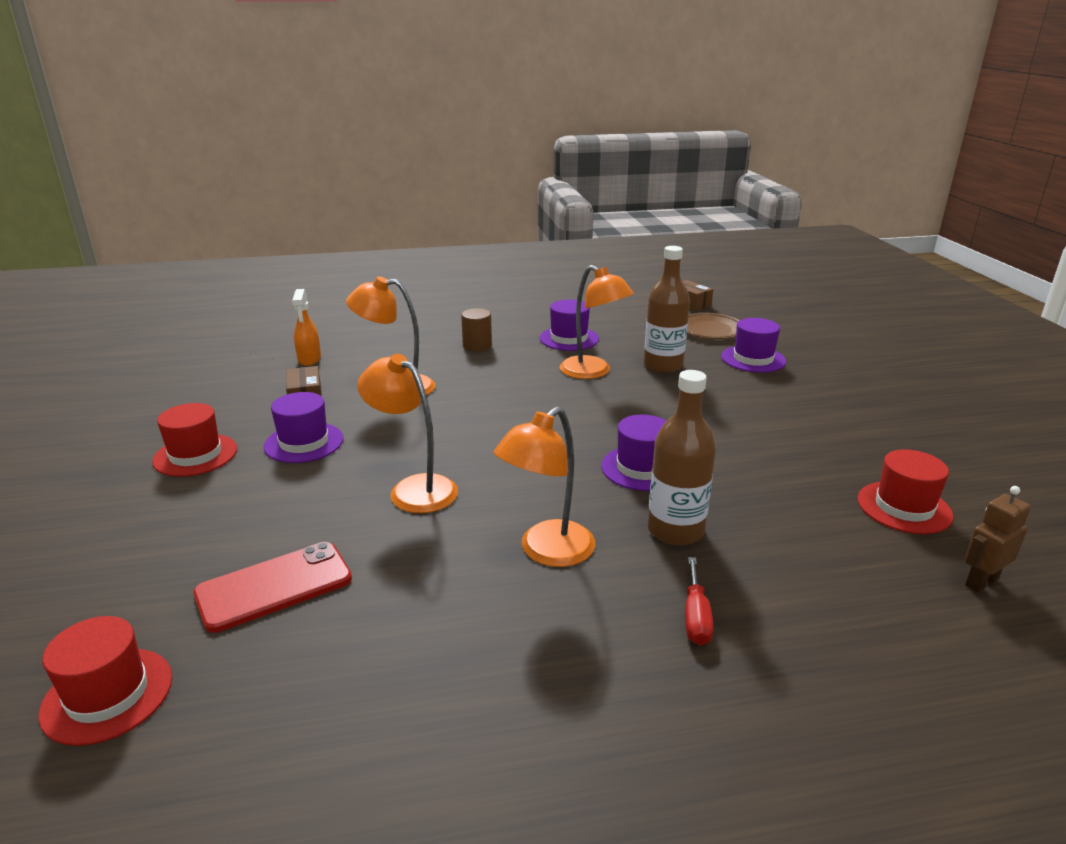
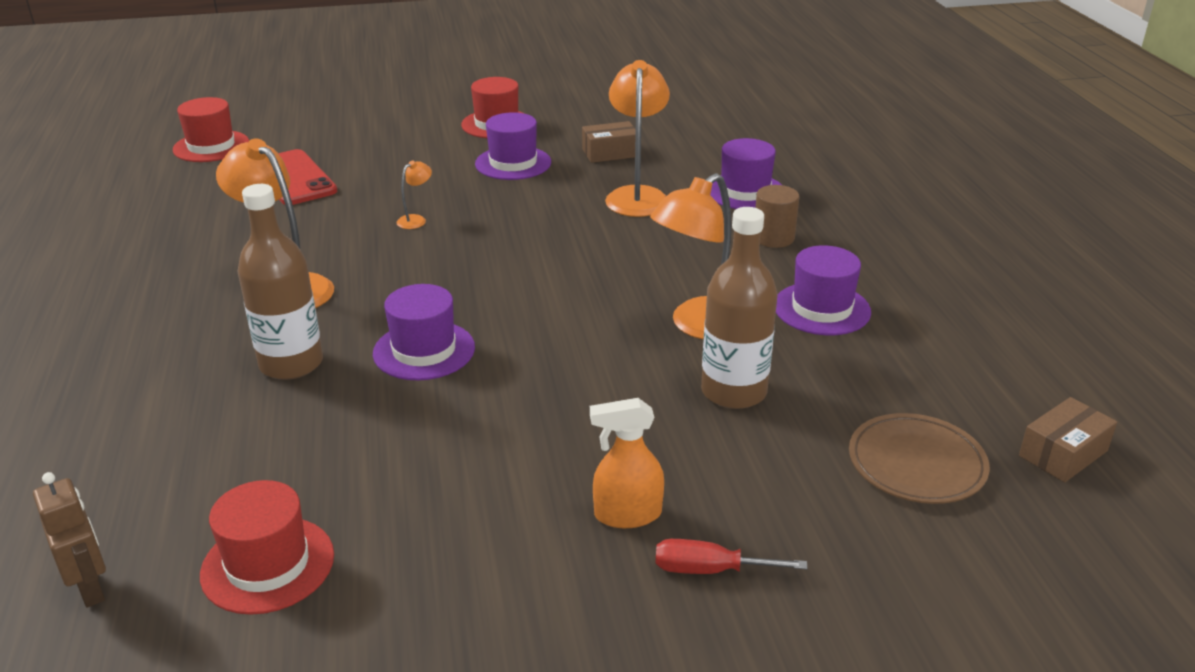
camera: 90 degrees right, 5 degrees up
orange spray bottle [292,289,321,366] -> orange spray bottle moved to [590,398,664,528]
orange lamp [357,354,458,513] -> orange lamp [396,161,432,229], size x0.44
red screwdriver [685,557,714,645] -> red screwdriver moved to [656,539,808,574]
purple hat [721,318,786,373] -> purple hat moved to [710,138,782,209]

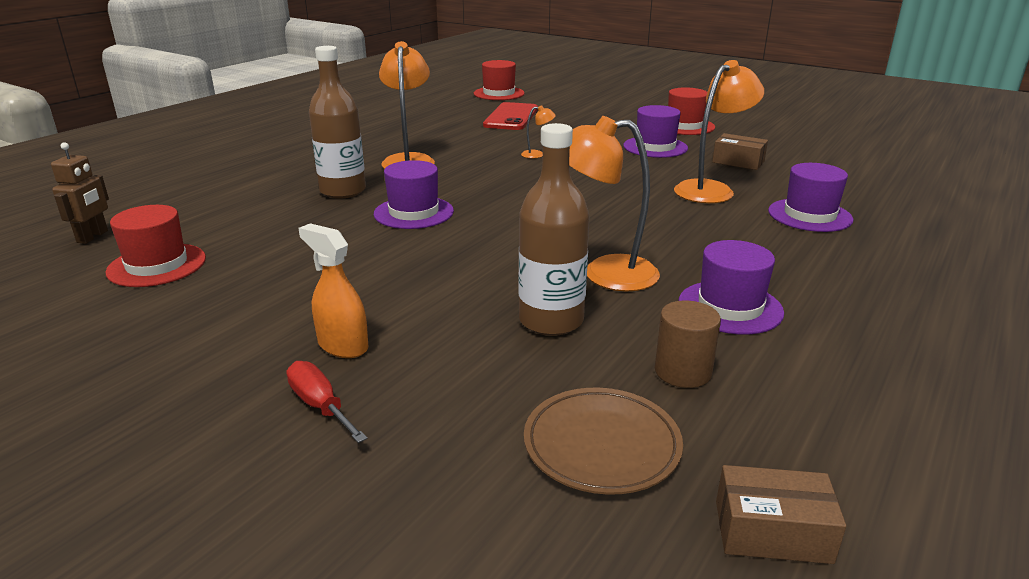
camera: 45 degrees right, 5 degrees down
brown cylinder [755,185,799,248] -> brown cylinder moved to [655,301,721,388]

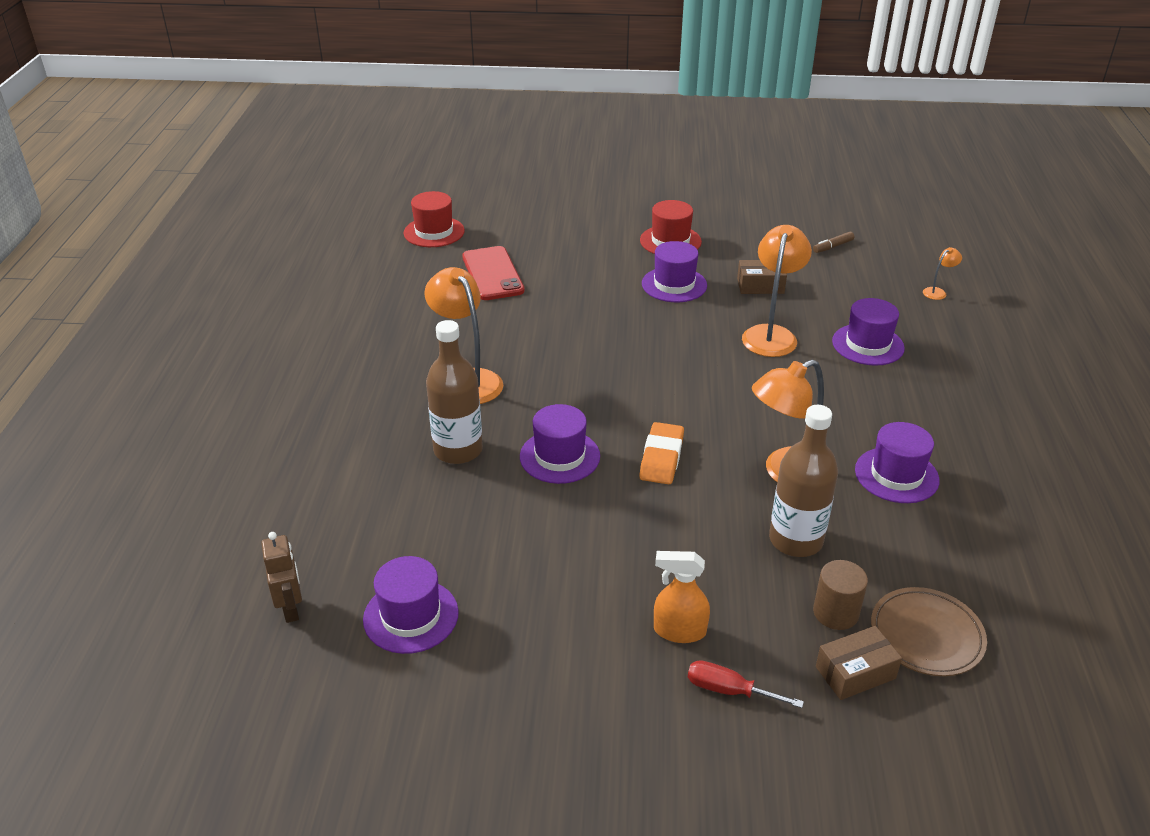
camera: 30 degrees left, 10 degrees up
red hat [106,205,206,287] -> purple hat [363,556,459,654]
orange lamp [521,106,556,158] -> orange lamp moved to [923,247,962,300]
brown cylinder [655,301,721,388] -> brown cylinder moved to [813,560,868,630]
brown box [716,465,846,564] -> brown box moved to [816,626,902,700]
none -> orange eraser [639,422,684,484]
none -> brown marker [813,232,854,253]

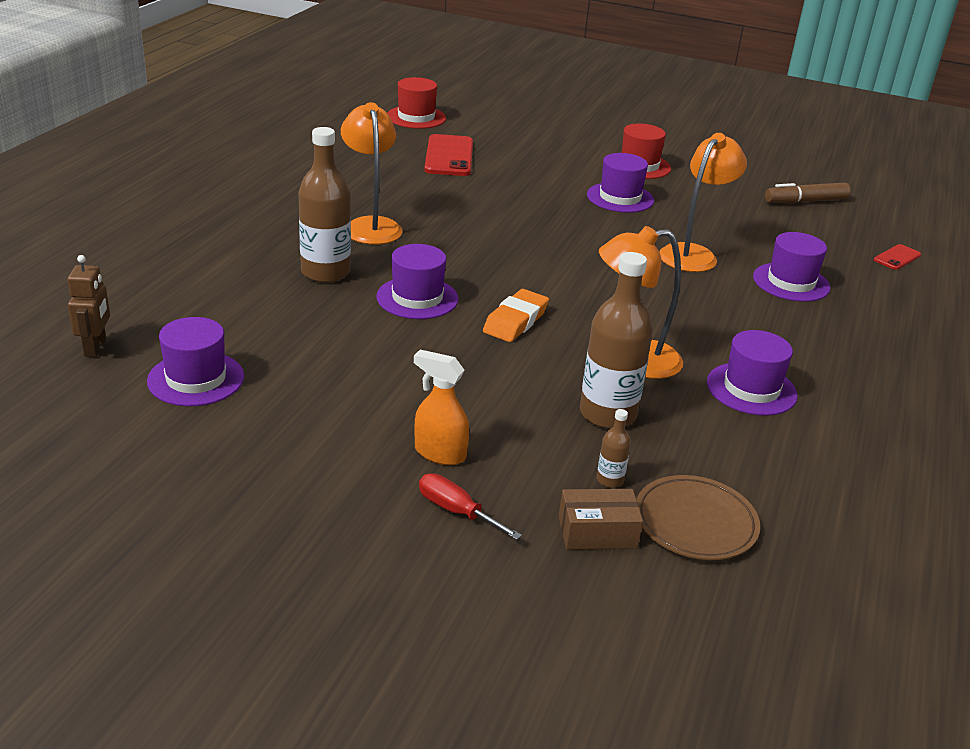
camera: 15 degrees right, 5 degrees down
brown box [737,260,787,294] -> none
brown marker [813,232,854,253] -> brown marker [765,182,851,203], size x1.69
brown cylinder [813,560,868,630] -> brown bottle [597,409,631,488]
orange lamp [923,247,962,300] -> red phone [874,244,921,270]

